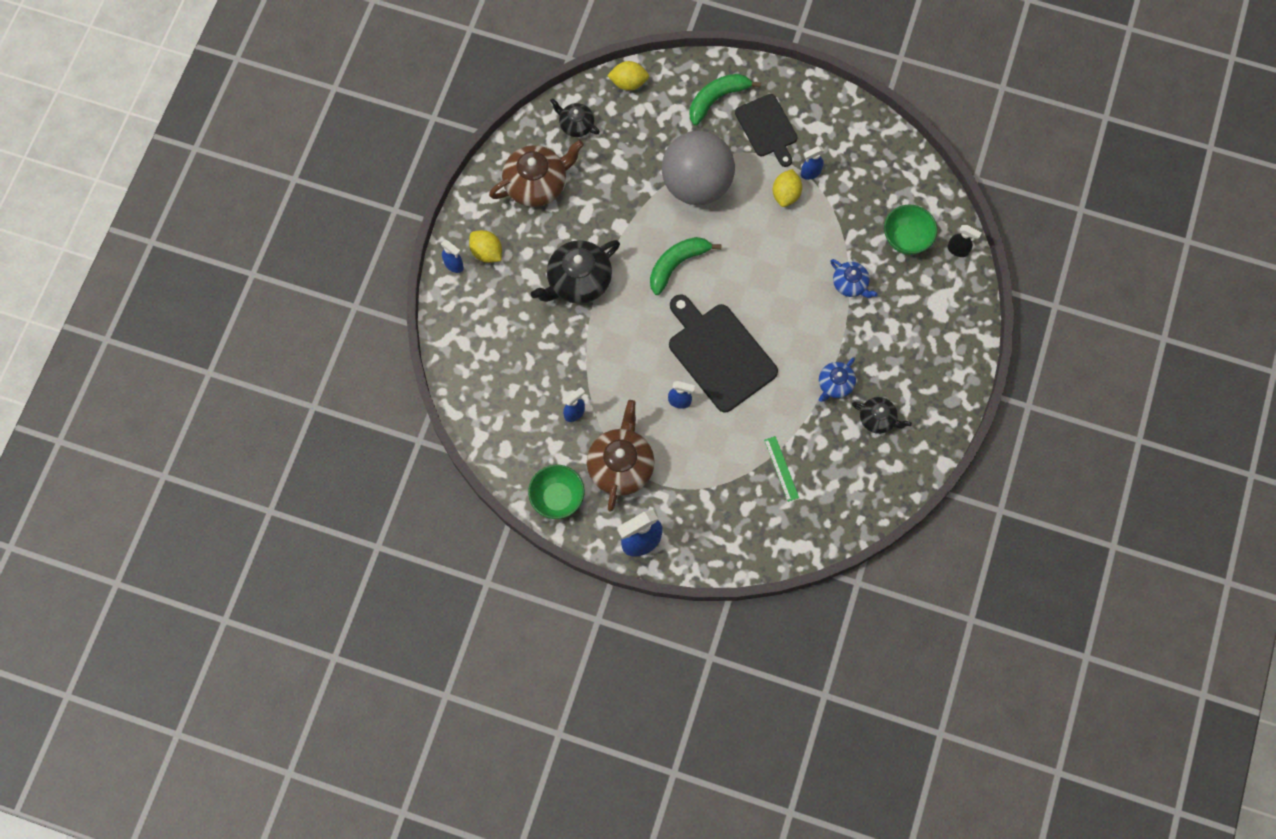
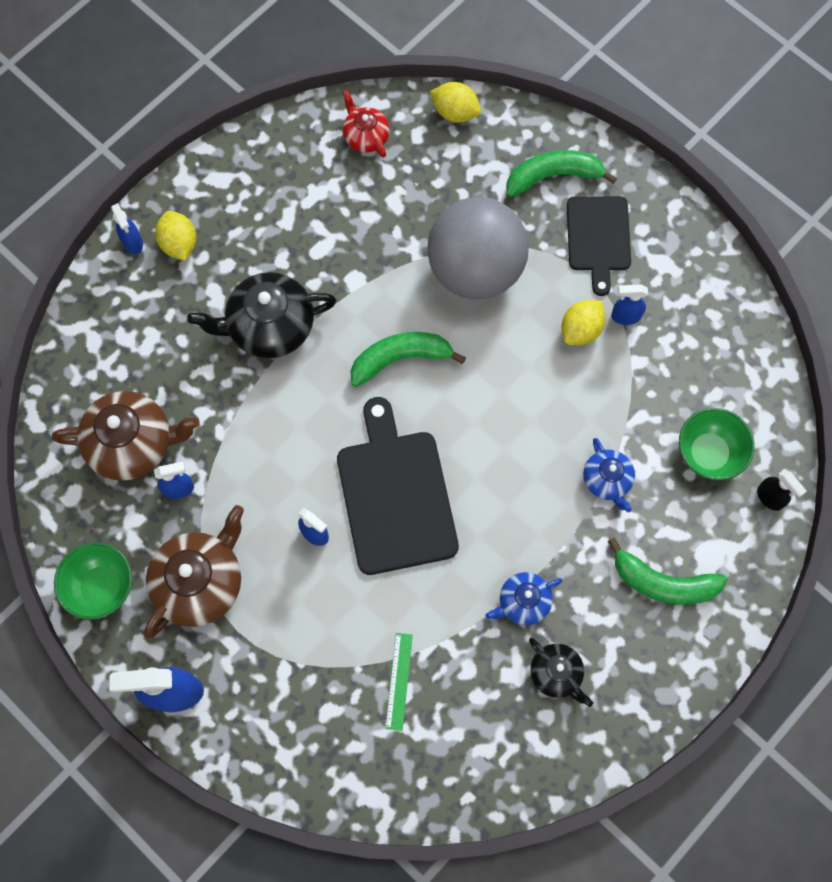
camera: 25 degrees right, 0 degrees up
brown teapot [489,140,584,207] -> brown teapot moved to [52,391,200,481]
black teapot [550,98,600,137] -> red teapot [343,90,390,158]
none -> green banana [607,537,727,605]

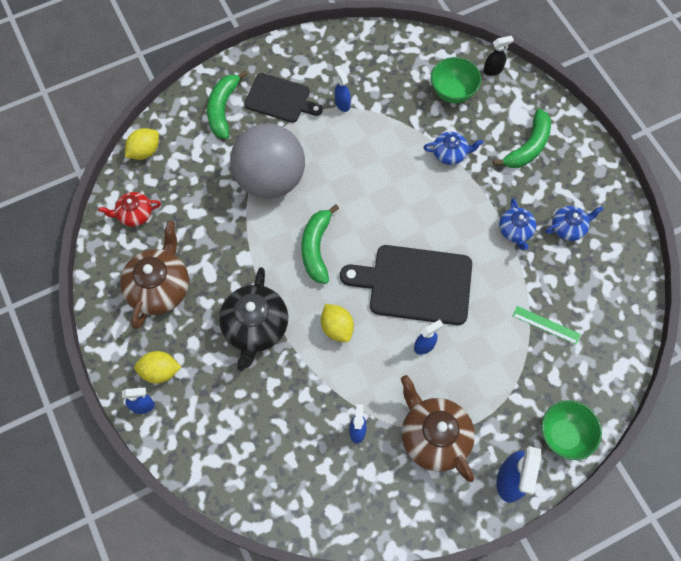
camera: 70 degrees left, 5 degrees down
brown teapot [52,391,200,481] -> brown teapot moved to [120,221,189,329]
green bowl [54,542,132,620] -> green bowl moved to [541,400,602,460]
black teapot [529,638,593,707] -> blue teapot [545,206,604,241]
yellow lemon [562,300,605,345] -> yellow lemon moved to [321,304,354,342]
blue spray bottle [611,284,648,325] -> blue spray bottle turned 135 degrees clockwise [334,66,351,112]

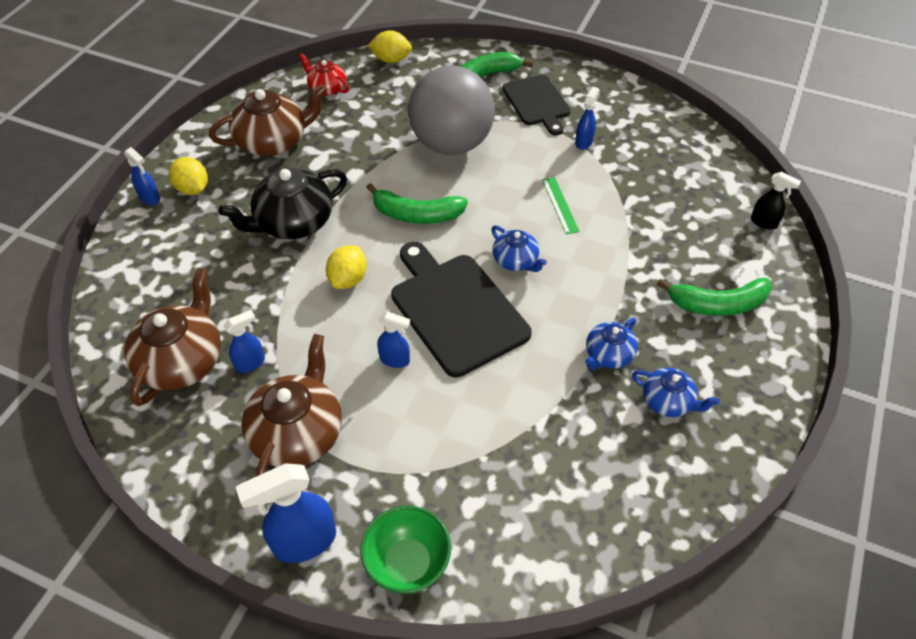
camera: 50 degrees right, 15 degrees down
green banana [301,204,339,284] -> green banana turned 135 degrees counterclockwise [366,183,468,224]
blue teapot [424,132,483,165] -> blue teapot moved to [491,225,547,272]
green bowl [431,57,481,103] -> none
green ruler [513,306,581,345] -> green ruler moved to [542,177,580,234]
none -> brown teapot [124,267,221,406]

